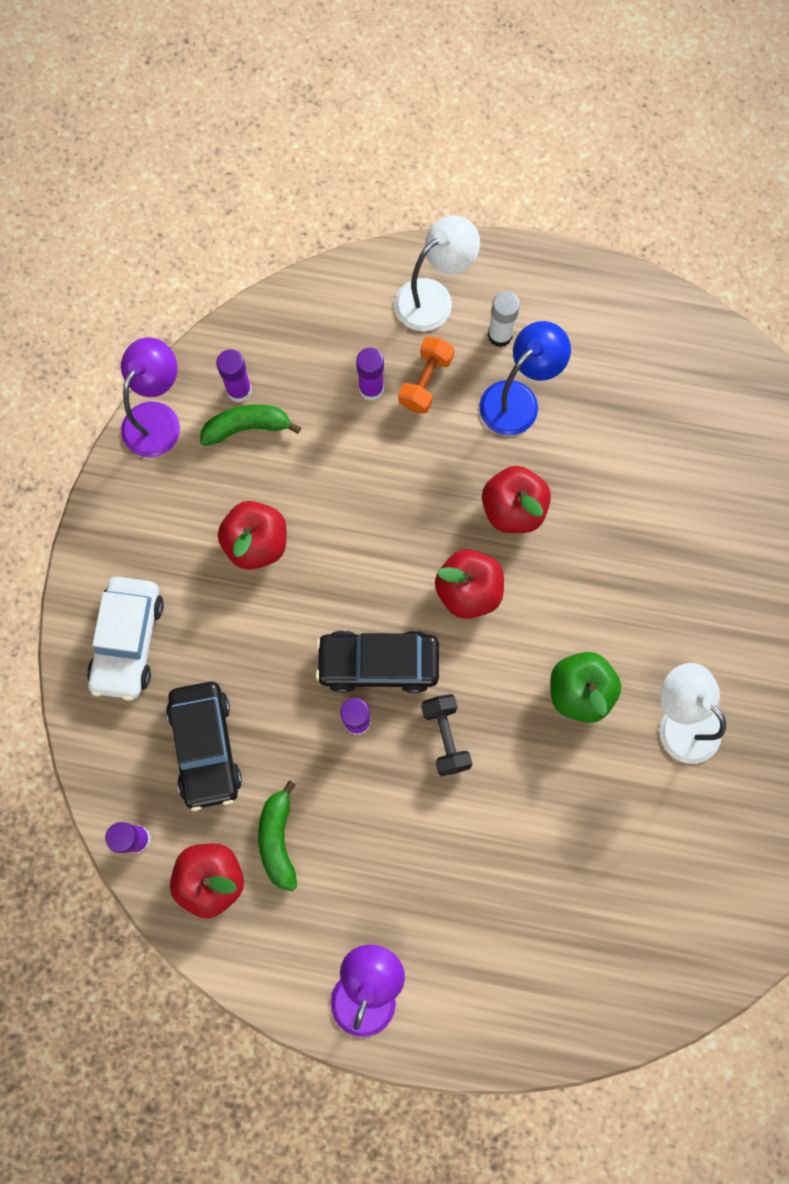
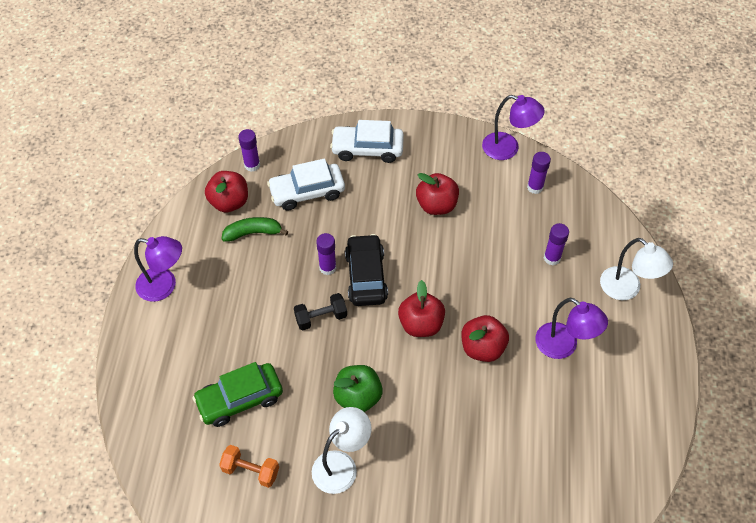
camera: 85 degrees right, 20 degrees down
black car [166,682,242,811] -> white car [267,159,345,211]
green banana [200,404,301,446] -> none
orange dumbbell [398,336,454,414] -> orange dumbbell moved to [219,445,279,488]
blue lamp [479,321,571,435] -> purple lamp [535,298,608,359]
white glue stick [488,291,520,347] -> none
none -> green car [192,362,283,427]

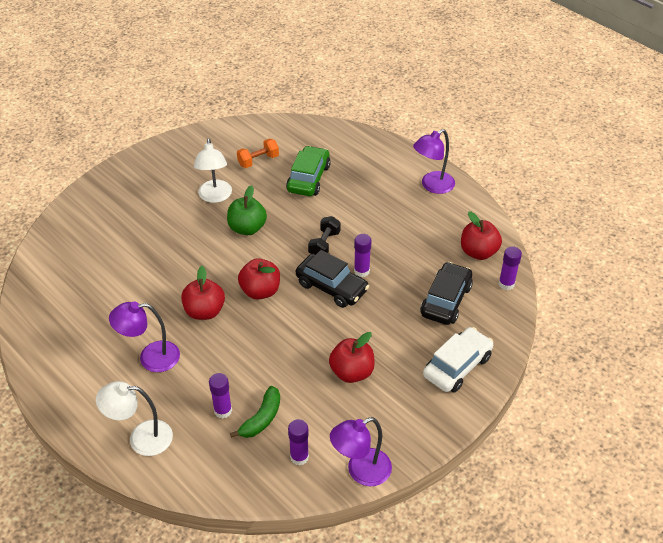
camera: 130 degrees right, 10 degrees down
green banana [222,217,288,242] -> green banana moved to [230,386,280,438]
white car [267,159,345,211] -> black car [420,262,473,325]

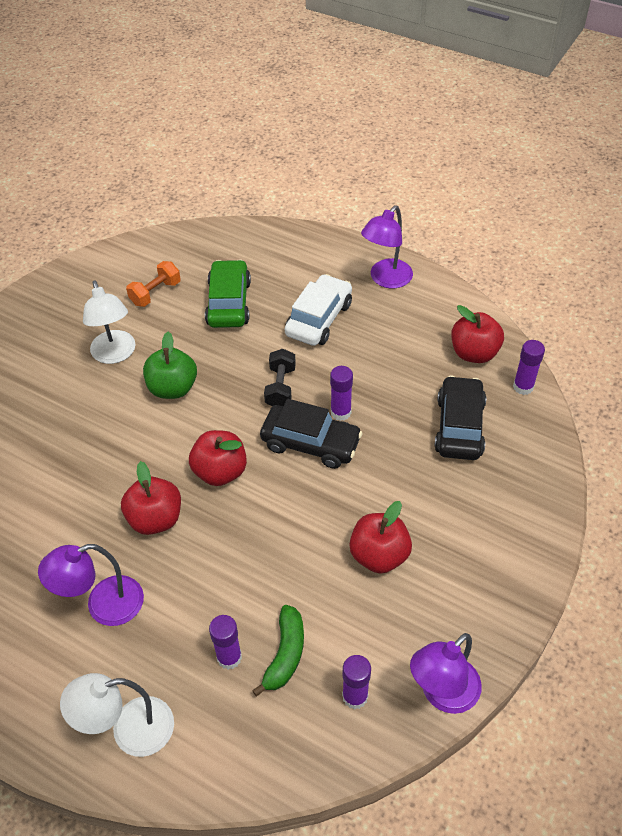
camera: 15 degrees left, 5 degrees up
white car [423,327,493,393] -> white car moved to [285,274,352,346]

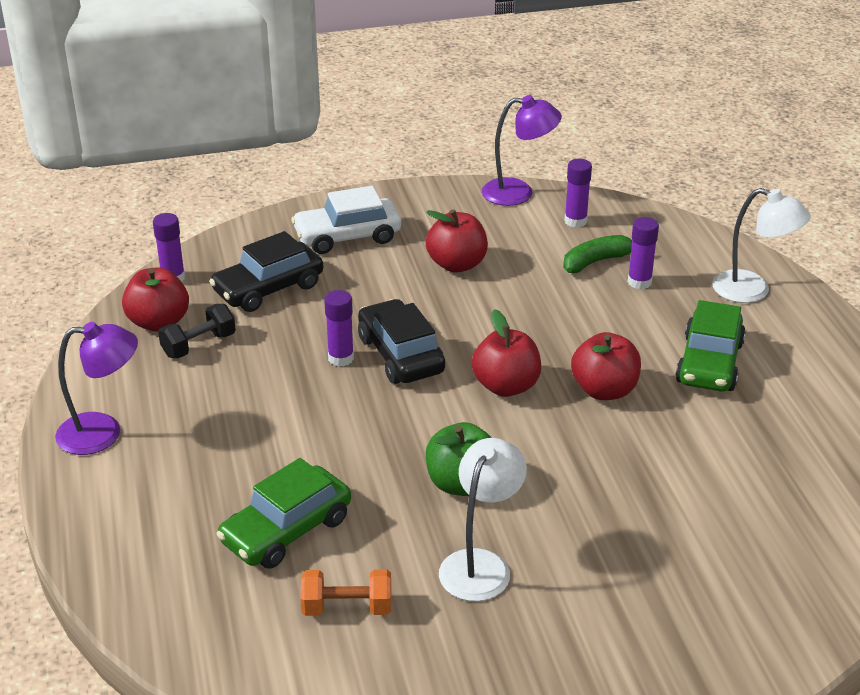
camera: 135 degrees left, 15 degrees down
purple lamp [38,544,144,626] -> green car [676,300,746,392]
black dumbbell [264,349,296,406] -> black dumbbell moved to [158,304,236,358]
white car [285,274,352,346] -> white car moved to [291,186,401,254]

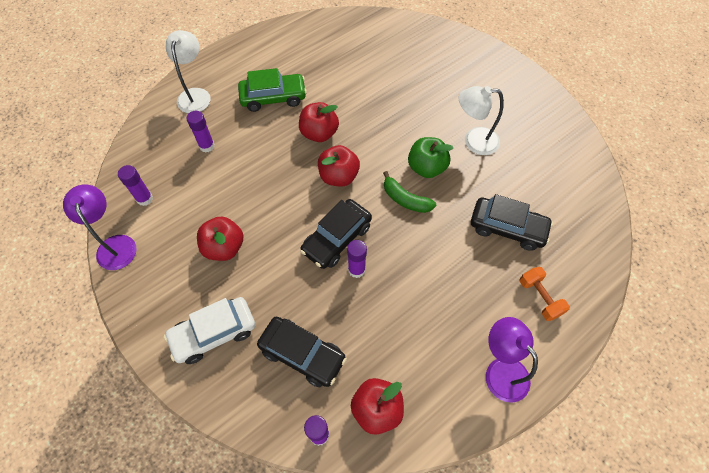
camera: 115 degrees left, 25 degrees up
black dumbbell [158,304,236,358] -> none
green car [216,458,351,569] -> black car [471,194,553,251]
white car [291,186,401,254] -> white car turned 105 degrees clockwise [164,297,255,364]
orange dumbbell [301,569,391,616] -> orange dumbbell moved to [520,267,570,321]
green banana [563,235,632,273] -> green banana moved to [383,171,436,213]

